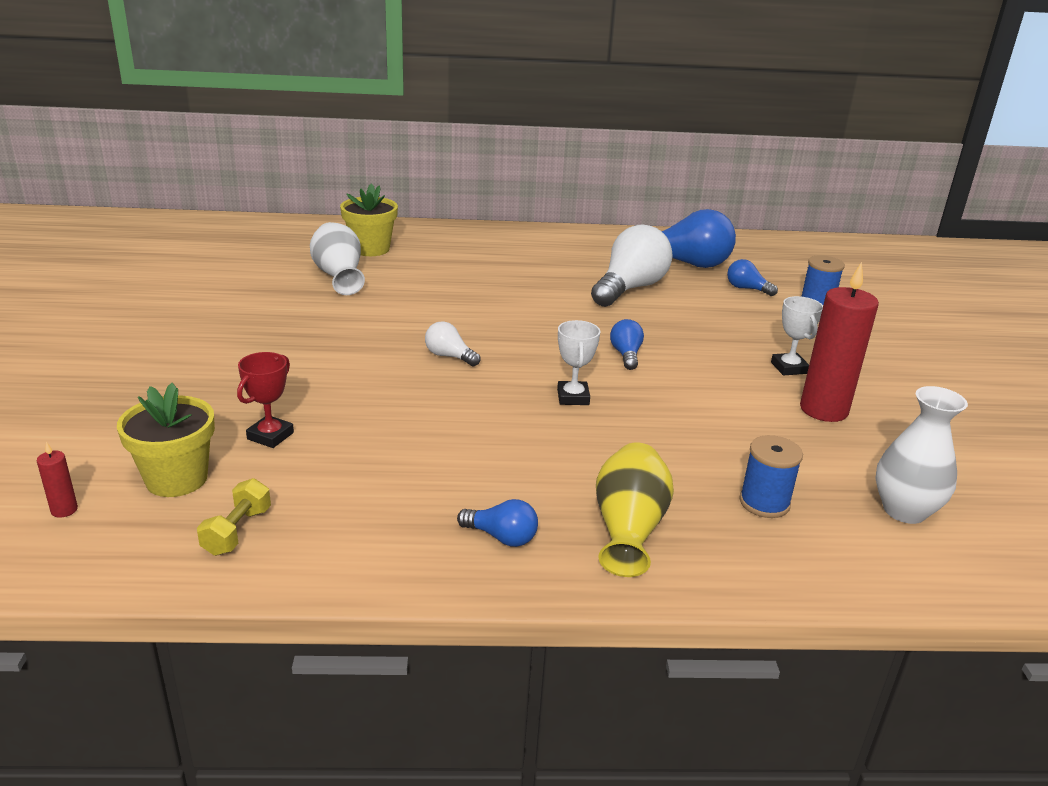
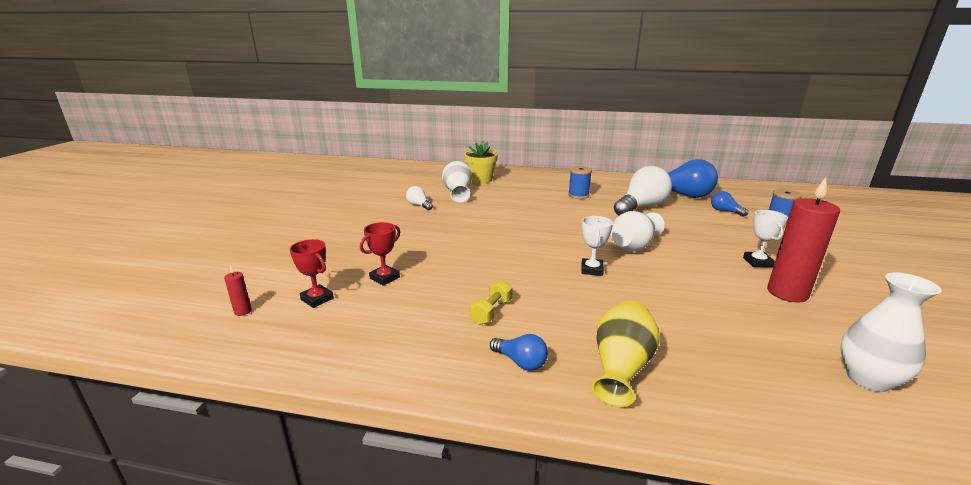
camera: 15 degrees right, 5 degrees down
yellow flower pot [117,383,215,497] -> red trophy [290,239,334,308]
yellow dumbbell [197,478,271,556] -> yellow dumbbell moved to [470,280,513,324]
white light bulb [425,321,480,367] -> white light bulb moved to [406,186,433,210]
blue light bulb [610,319,644,370] -> white vase [611,211,665,252]
blue spool [739,435,803,518] -> blue spool moved to [568,166,592,199]

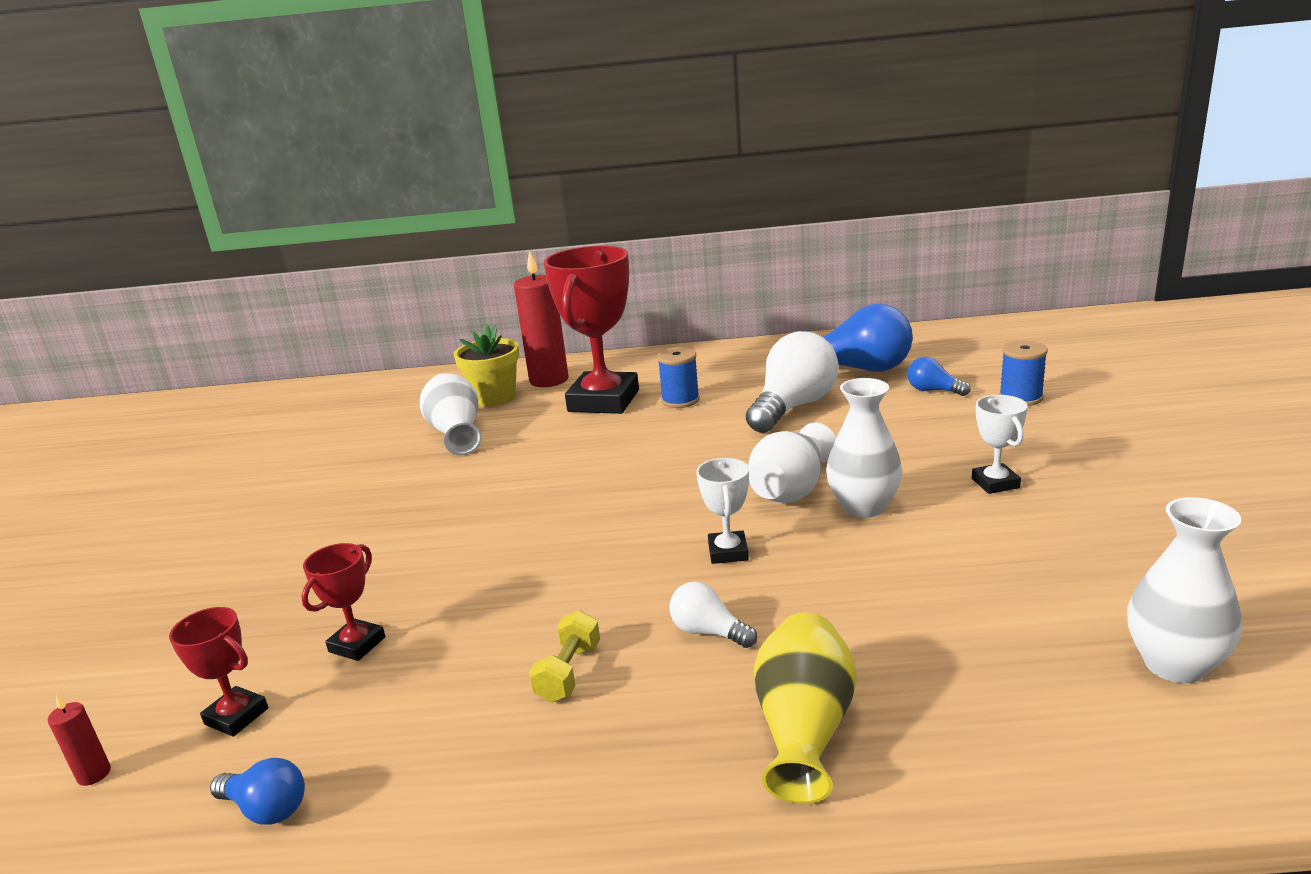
camera: 10 degrees left, 0 degrees up
white light bulb [406,186,433,210] -> white light bulb moved to [669,581,757,648]
blue light bulb [490,334,548,371] -> blue light bulb moved to [210,758,305,825]
red candle [767,177,840,303] -> red candle moved to [514,251,569,387]
none -> red trophy [543,246,639,414]
none -> white vase [826,378,902,518]

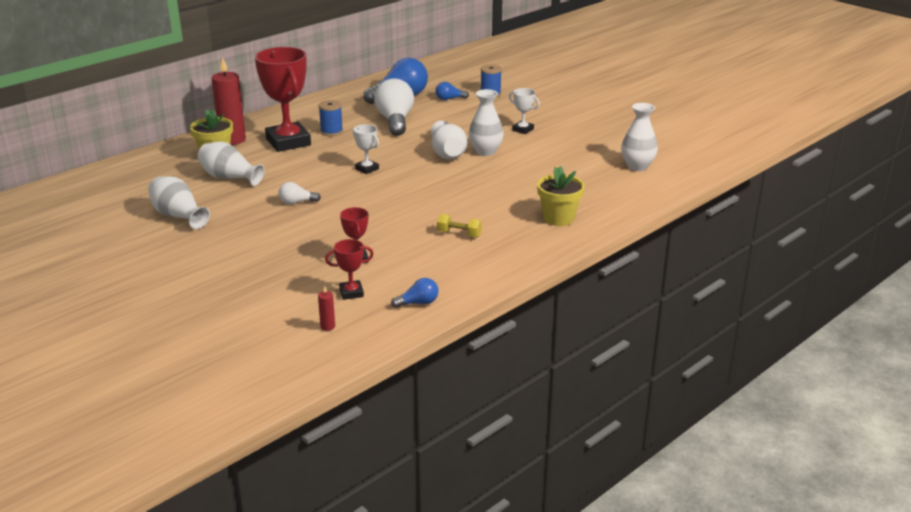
camera: 45 degrees left, 5 degrees up
yellow dumbbell [529,610,600,702] -> yellow dumbbell turned 45 degrees counterclockwise [437,214,482,237]
white light bulb [669,581,757,648] -> white light bulb moved to [278,182,321,204]
white trophy [696,458,749,564] -> white trophy moved to [353,124,379,174]
yellow vase [754,612,857,804] -> yellow flower pot [537,166,585,226]
none -> white vase [148,176,210,229]

